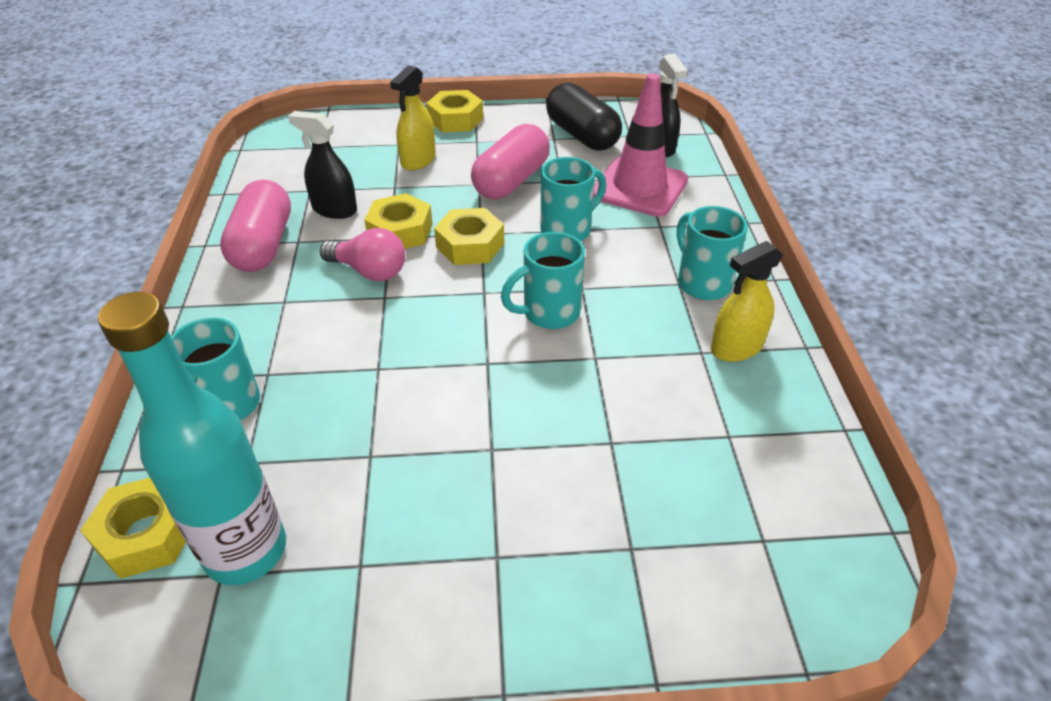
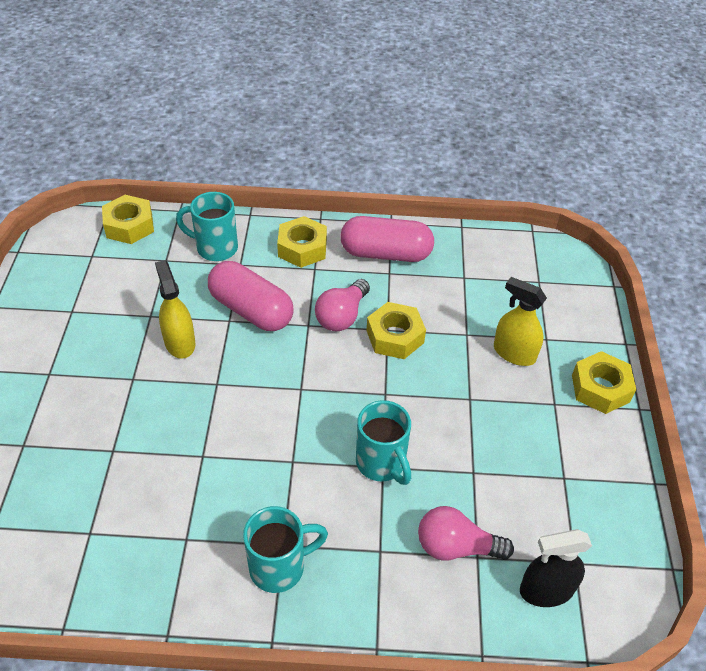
camera: 95 degrees right, 5 degrees up
turquoise bottle [98,292,286,585] -> none
black spray bottle [288,111,357,219] -> none
yellow nut [434,208,504,265] -> yellow nut moved to [277,216,327,268]
pink capsule [471,124,550,199] -> pink capsule moved to [208,261,294,331]
turquoise mug [501,232,585,329] -> none
black capsule [546,83,622,151] -> none
pink traffic cone [593,73,688,217] -> pink light bulb [418,506,514,561]
yellow spray bottle [711,241,783,362] -> yellow spray bottle moved to [155,260,195,359]

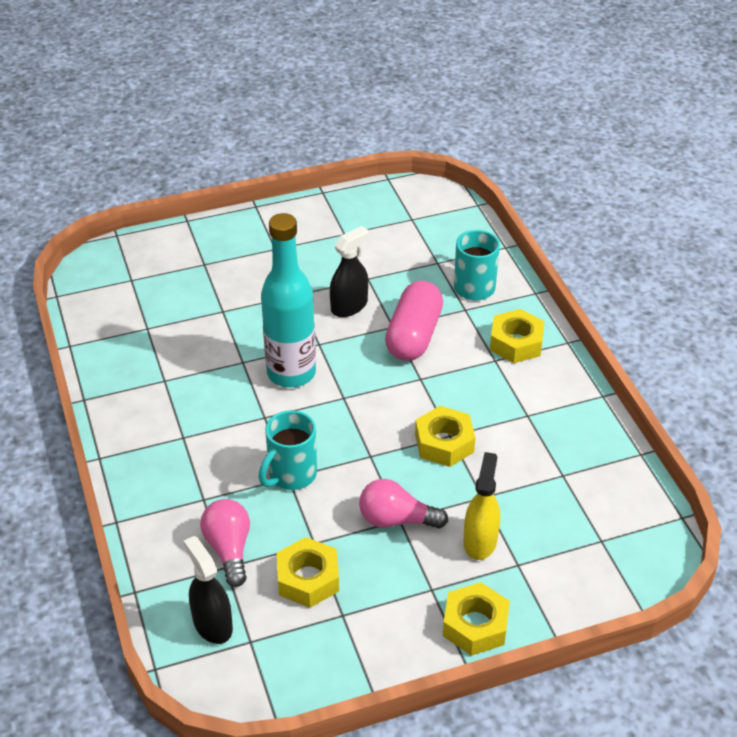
camera: 70 degrees right, 5 degrees down
yellow nut [102,195,154,244] -> yellow nut moved to [277,537,339,608]
yellow spray bottle [155,260,195,359] -> black spray bottle [330,226,368,317]
turquoise mug [243,506,328,593] -> none
pink light bulb [315,279,370,331] -> pink light bulb moved to [359,479,448,529]
pink capsule [341,216,434,262] -> none
none -> turquoise bottle [261,213,316,388]

